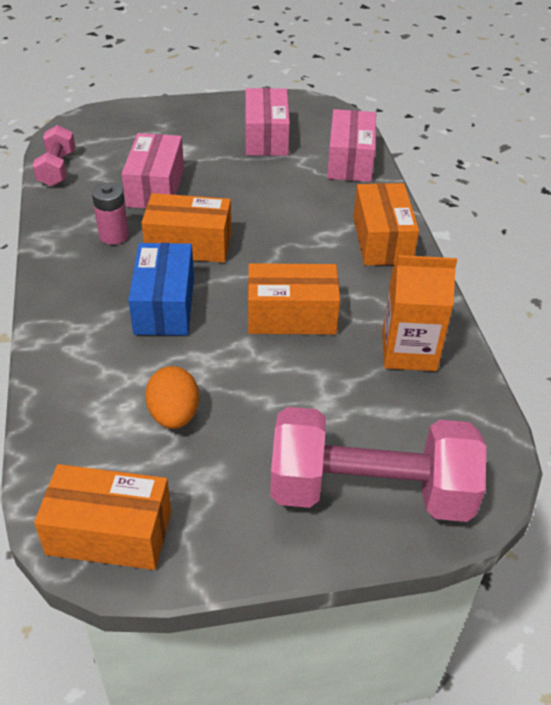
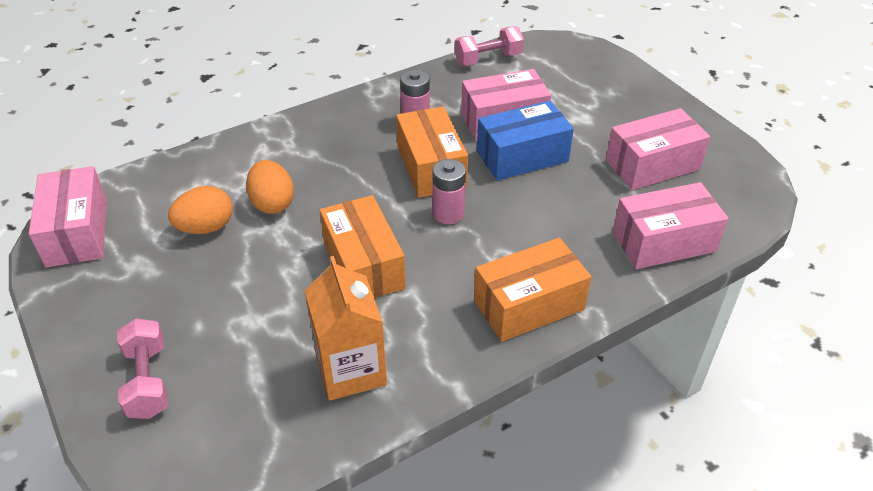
camera: 70 degrees right, 0 degrees up
orange box [34,464,171,570] -> pink box [29,166,107,267]
blue box [128,243,194,335] -> blue box moved to [477,101,574,181]
pink dumbbell [270,407,487,522] -> pink dumbbell [117,318,169,419], size x0.50
none -> orange egg [246,160,294,214]
none -> pink battery [432,159,466,224]

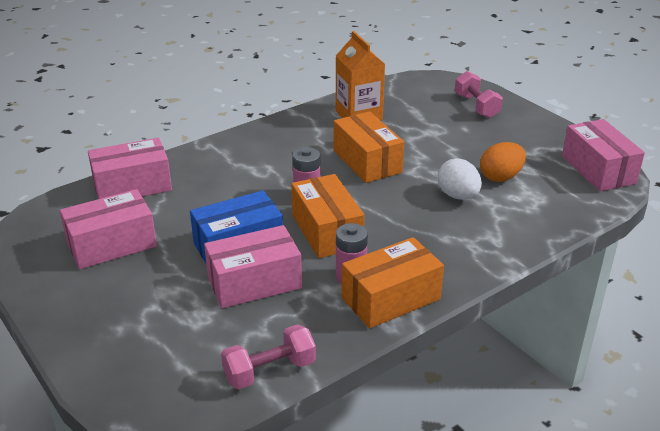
camera: 175 degrees right, 10 degrees down
orange egg [246,160,294,214] -> white egg [438,158,482,200]
orange box [474,238,591,342] -> orange box moved to [341,237,444,329]

